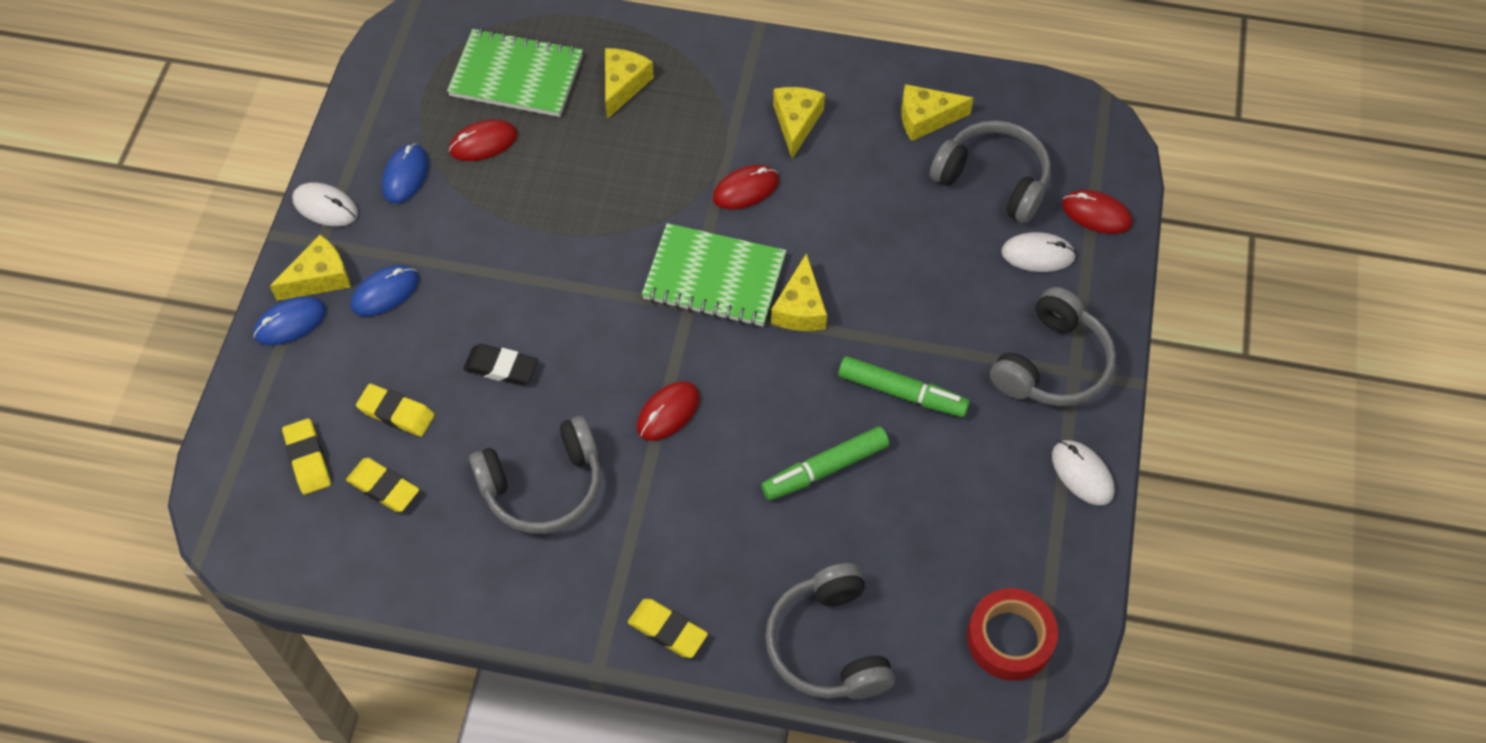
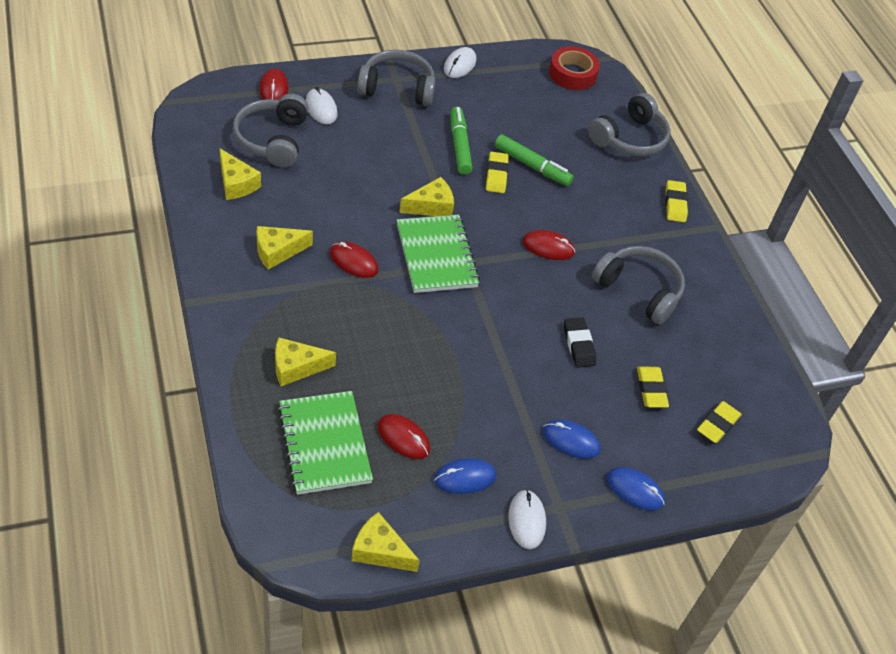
camera: 125 degrees left, 10 degrees down
yellow cheese [270,235,351,301] -> yellow cheese moved to [351,512,420,572]
yellow eraser [346,458,419,512] -> yellow eraser moved to [486,152,509,193]

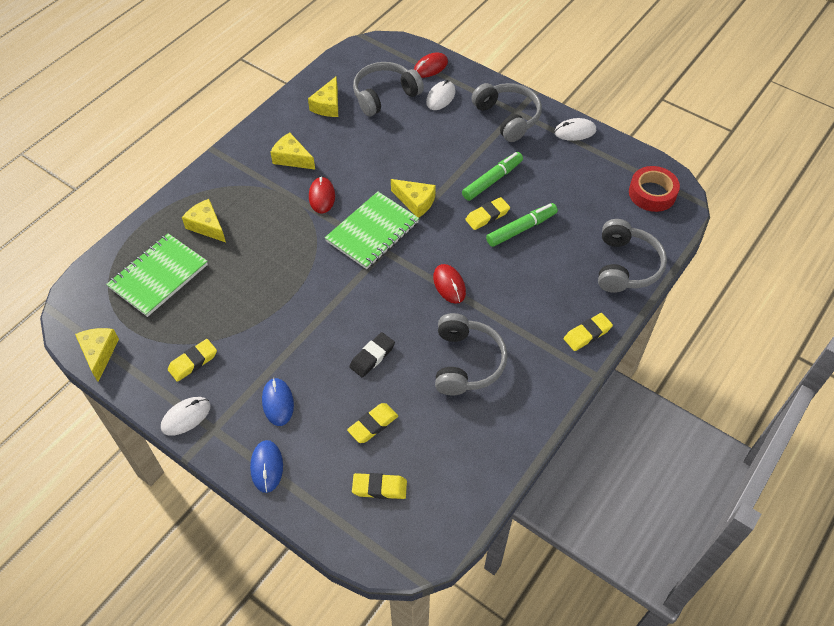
camera: 60 degrees right, 5 degrees up
red mouse [378,414,430,459] -> none
blue mouse [434,458,496,494] -> yellow eraser [168,339,217,382]
green marker [495,134,574,186] -> green marker turned 120 degrees counterclockwise [486,203,558,247]
grey headphones [588,93,671,156] -> grey headphones turned 90 degrees counterclockwise [598,219,667,293]

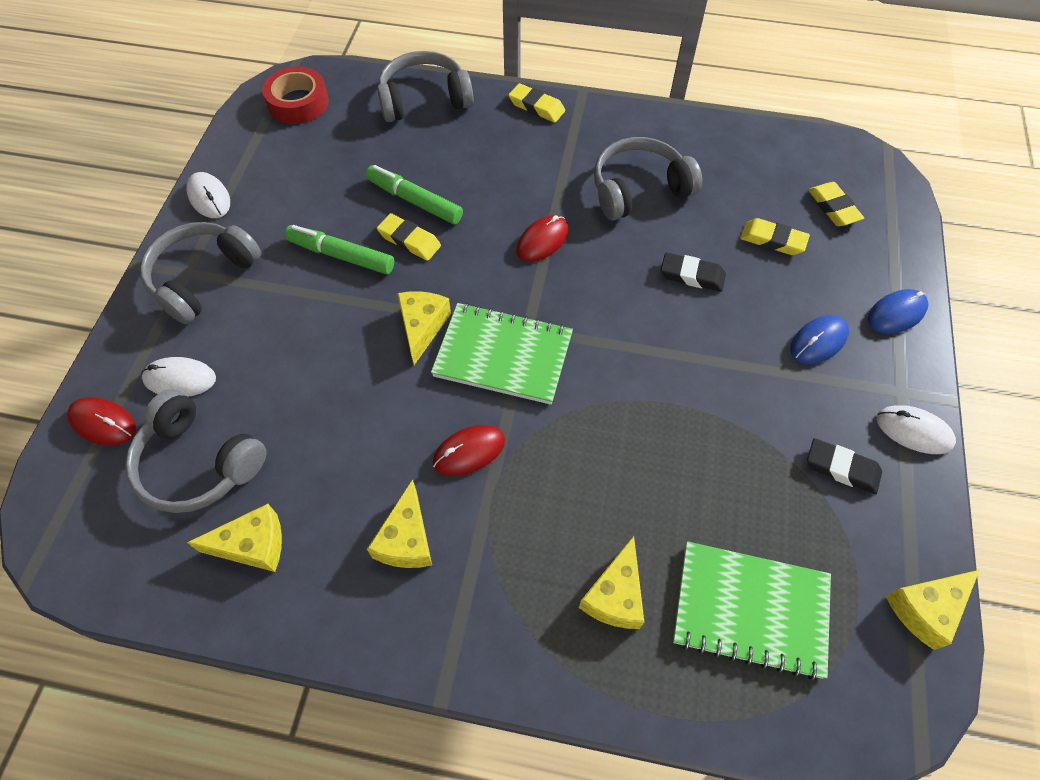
camera: 115 degrees left, 5 degrees up
yellow eraser [168,339,217,382] -> black eraser [807,438,882,494]

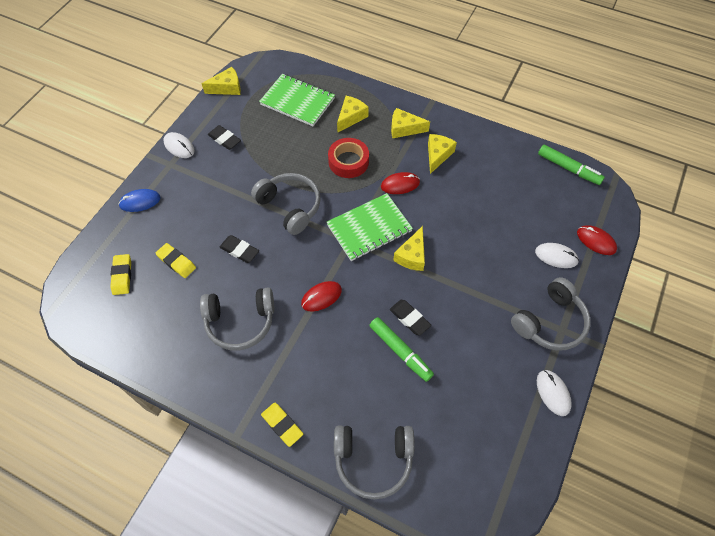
camera: 165 degrees left, 0 degrees up
grey headphones [125,389,267,513] -> grey headphones moved to [251,173,321,235]
yellow cheese [187,504,282,572] -> yellow cheese moved to [391,108,430,138]
red tape [262,66,329,124] -> red tape moved to [328,138,369,178]
green marker [285,225,395,275] -> green marker moved to [538,145,605,185]
yellow eraser [377,213,441,261] -> black eraser [390,300,431,336]
green notebook [431,303,573,405] -> green notebook turned 60 degrees counterclockwise [326,193,413,261]
blue mouse [790,315,849,364] -> none

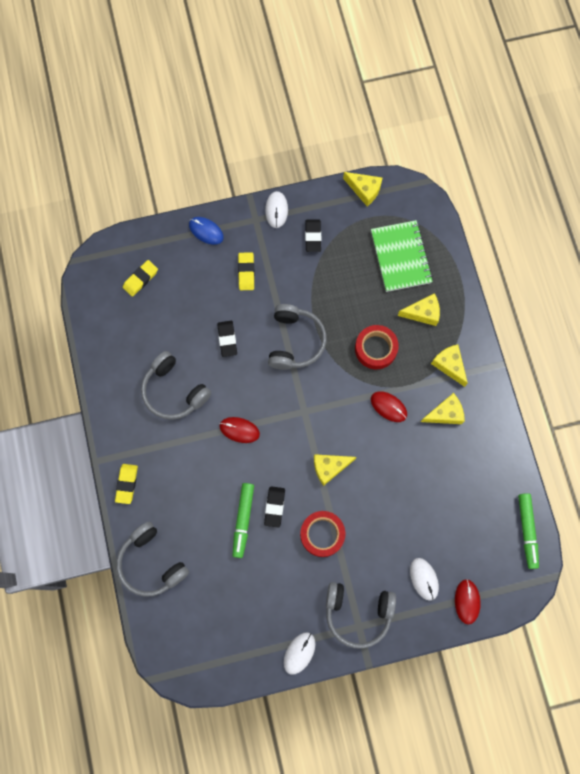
camera: 50 degrees right, 15 degrees up
yellow eraser [155,243,196,278] -> yellow eraser moved to [238,252,255,290]
green notebook [326,193,413,261] -> none
none -> red tape [300,511,346,557]

